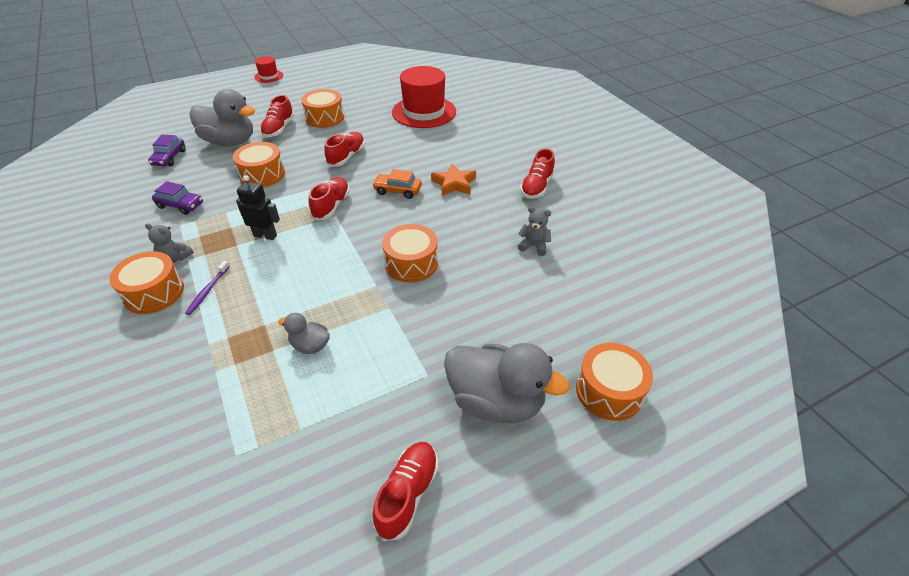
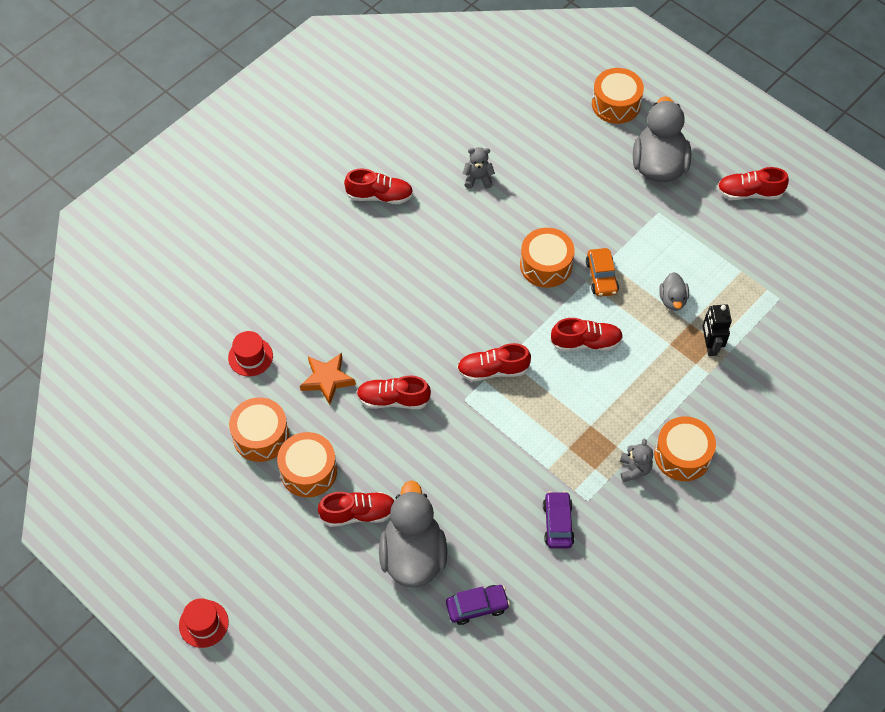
camera: 110 degrees left, 15 degrees up
purple toothbrush [185,261,230,315] -> none
orange drum [233,142,285,187] -> orange drum moved to [229,397,289,462]
black robot [236,175,280,240] -> black robot moved to [702,304,732,356]
orange car [372,169,422,199] -> orange car moved to [586,248,619,297]
red hat [392,66,456,128] -> red hat [228,331,273,376], size x0.48
orange star [431,163,476,196] -> orange star moved to [300,353,356,405]
grey teddy bear [518,206,551,256] -> grey teddy bear turned 90 degrees clockwise [462,147,495,189]
none -> red shoe [550,318,623,351]

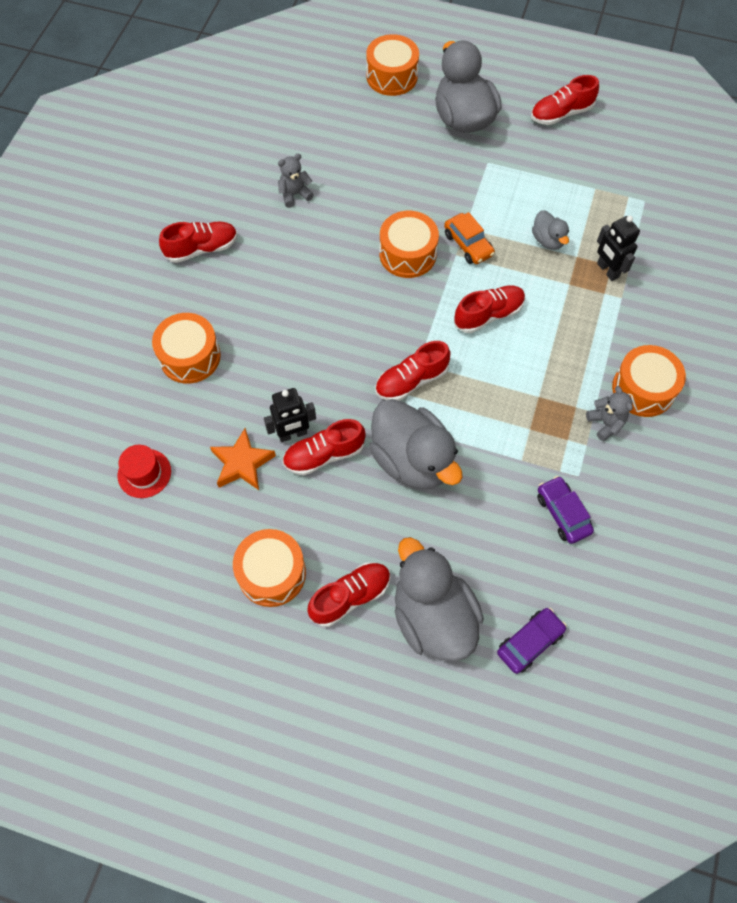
camera: 25 degrees left, 5 degrees up
red hat [179,598,229,648] -> none
orange drum [229,397,289,462] -> orange drum moved to [152,313,221,384]
none -> black robot [264,388,316,442]
none -> grey duck [369,399,462,489]

